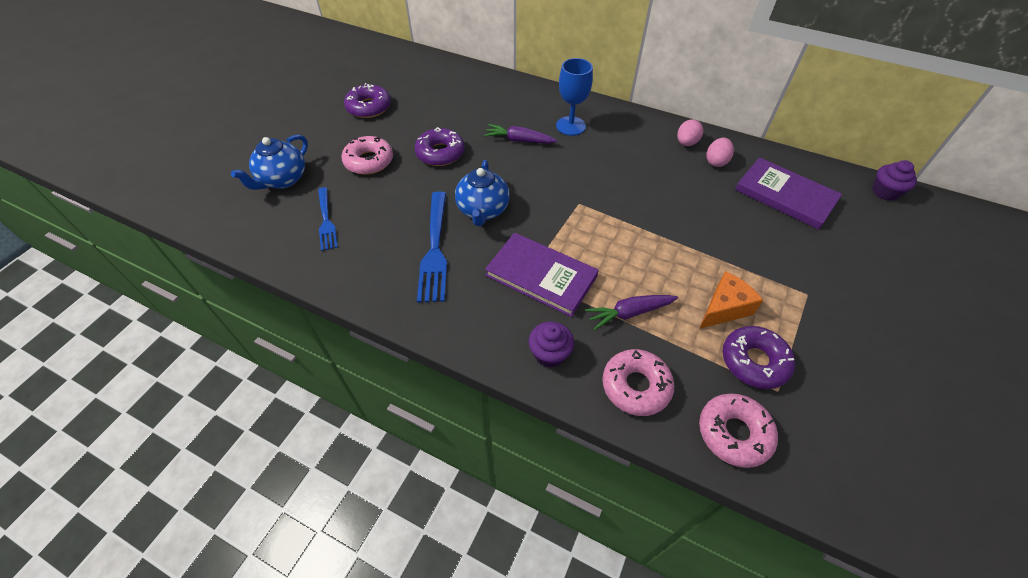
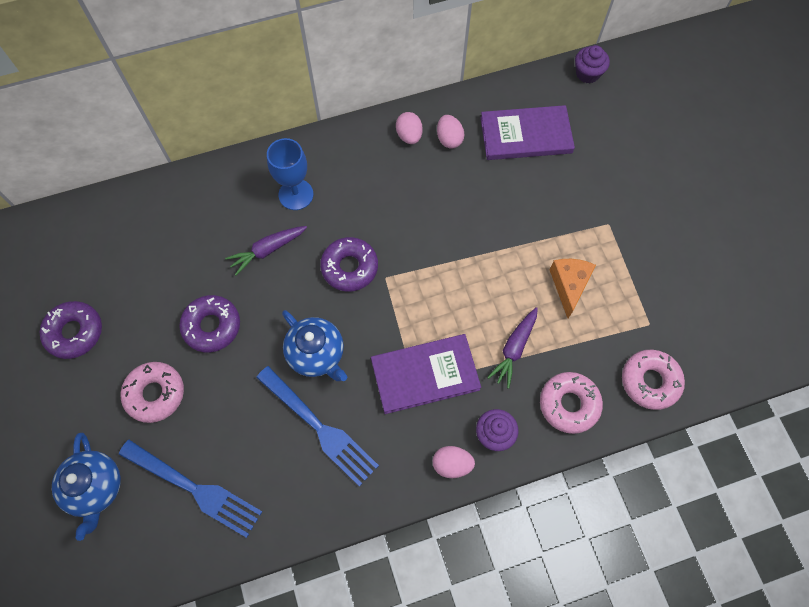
camera: 45 degrees left, 15 degrees up
blue fork [318,187,338,251] -> blue fork [119,440,263,538], size x1.59
purple donut [723,326,795,389] -> purple donut moved to [320,237,378,292]
none -> pink egg [433,446,475,478]

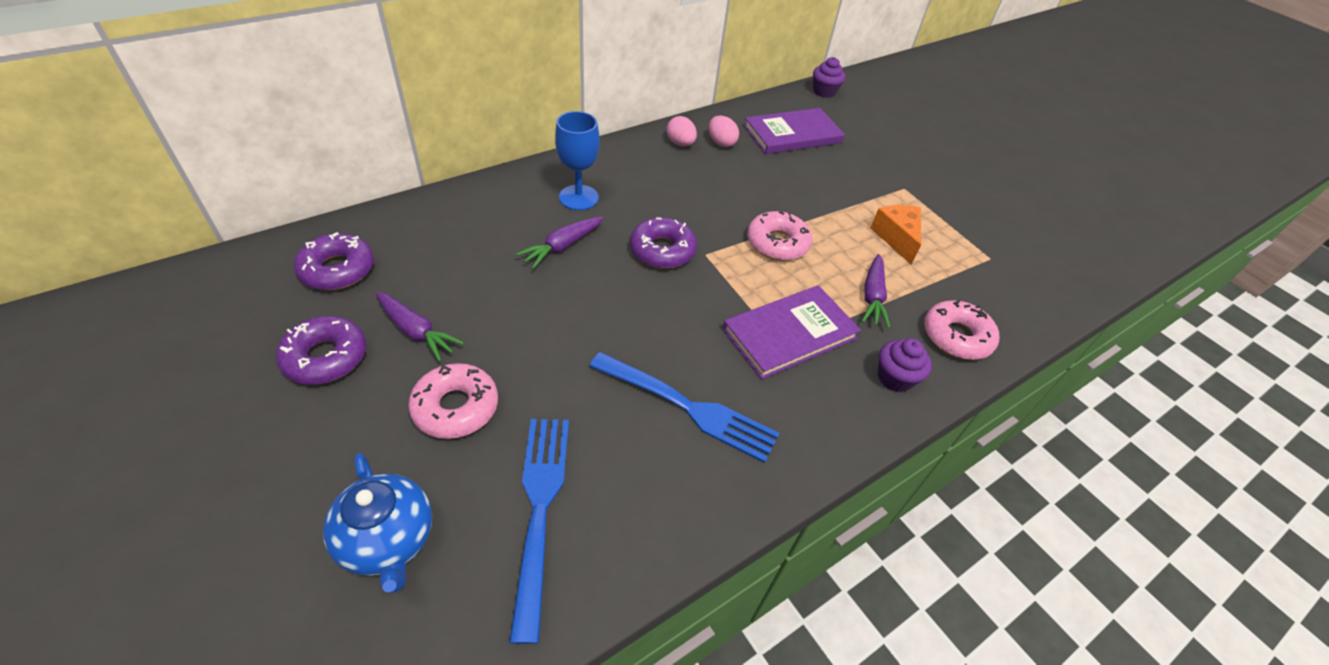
camera: 20 degrees left, 20 degrees down
blue fork [119,440,263,538] -> blue fork turned 105 degrees counterclockwise [509,419,569,644]
purple donut [179,295,240,352] -> purple donut moved to [294,232,374,290]
blue teapot [282,310,347,381] -> none
pink egg [433,446,475,478] -> none
pink donut [622,350,685,410] -> pink donut moved to [747,211,812,261]
none -> purple carrot [376,292,464,362]

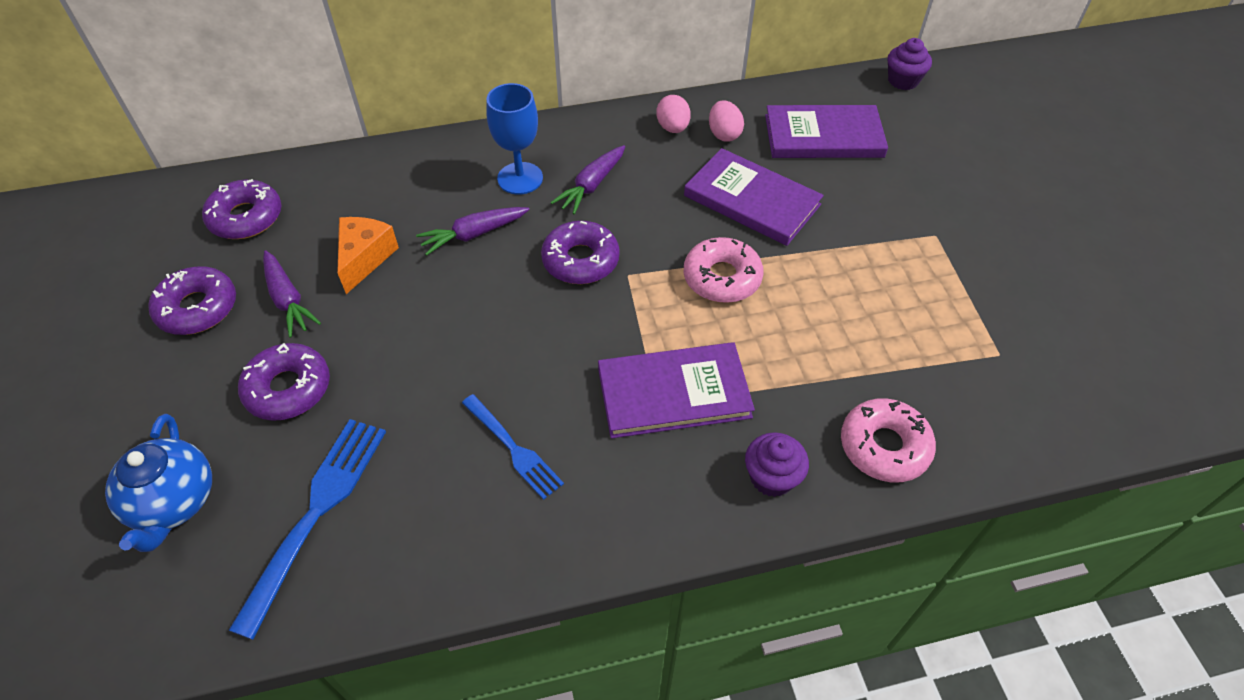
camera: 25 degrees right, 5 degrees up
pink donut [408,363,498,439] -> purple donut [238,343,330,421]
blue fork [589,352,779,463] -> blue fork [462,394,564,500], size x0.63
purple carrot [862,254,891,328] -> purple carrot moved to [551,145,625,215]
orange cheese [871,205,921,265] -> orange cheese moved to [337,217,399,294]
none -> purple book [684,148,824,246]

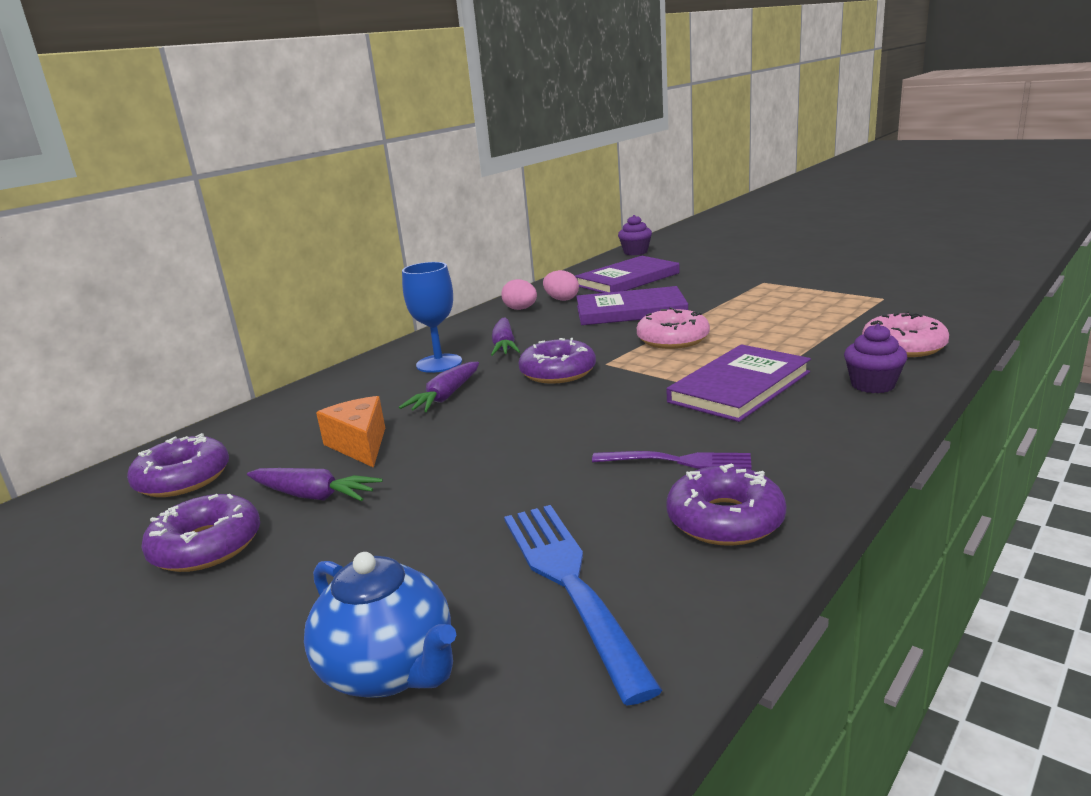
camera: 35 degrees left, 30 degrees down
purple donut [238,343,330,421] -> purple donut moved to [666,463,786,546]
blue fork [462,394,564,500] -> purple fork [592,451,752,469]

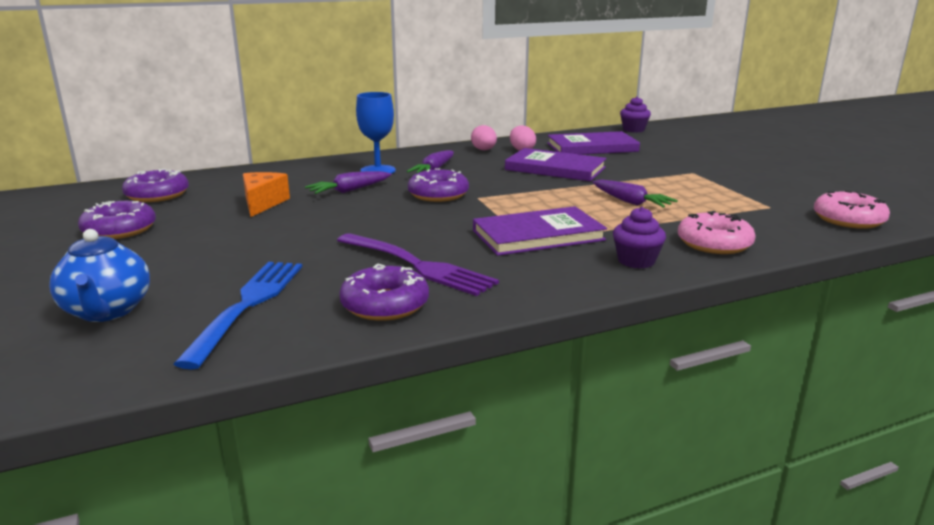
camera: 25 degrees right, 0 degrees up
purple carrot [247,468,383,501] -> purple carrot moved to [592,180,678,208]
purple fork [592,451,752,469] -> purple fork [337,233,499,296], size x1.59
pink donut [637,307,710,349] -> pink donut moved to [814,190,890,229]

